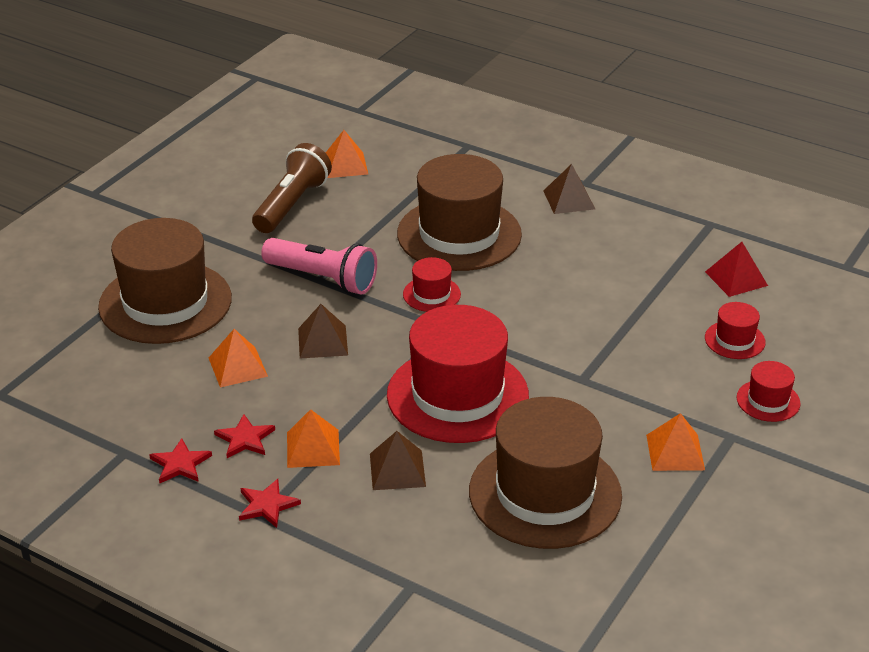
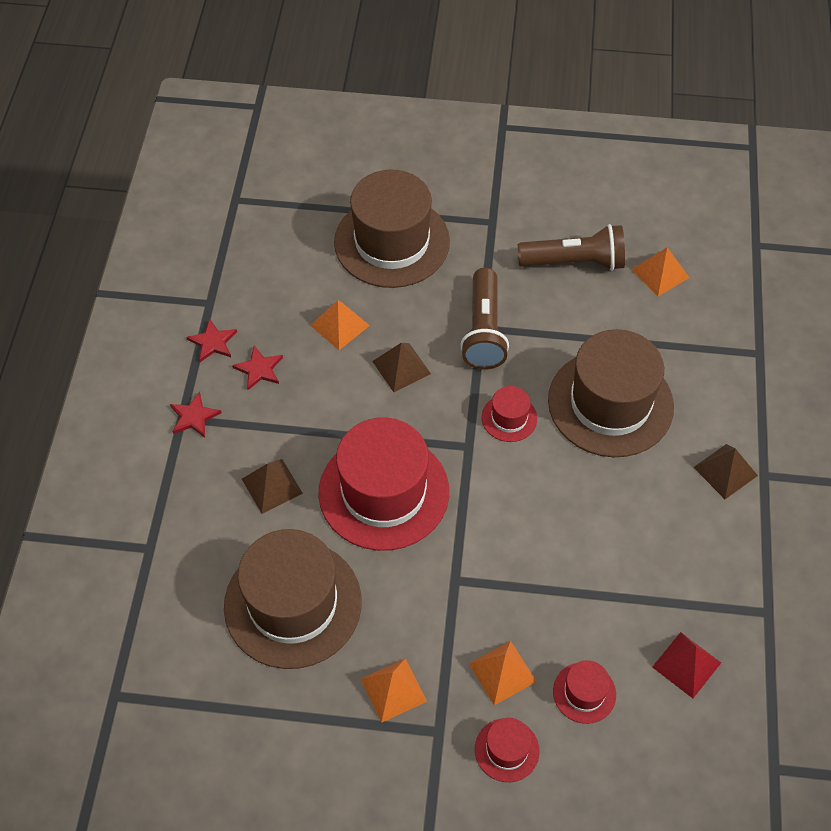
camera: 65 degrees right, 20 degrees up
pink flashlight [261,238,377,294] -> brown flashlight [460,268,509,370]
orange pyramid [287,409,340,468] -> orange pyramid moved to [469,641,537,705]

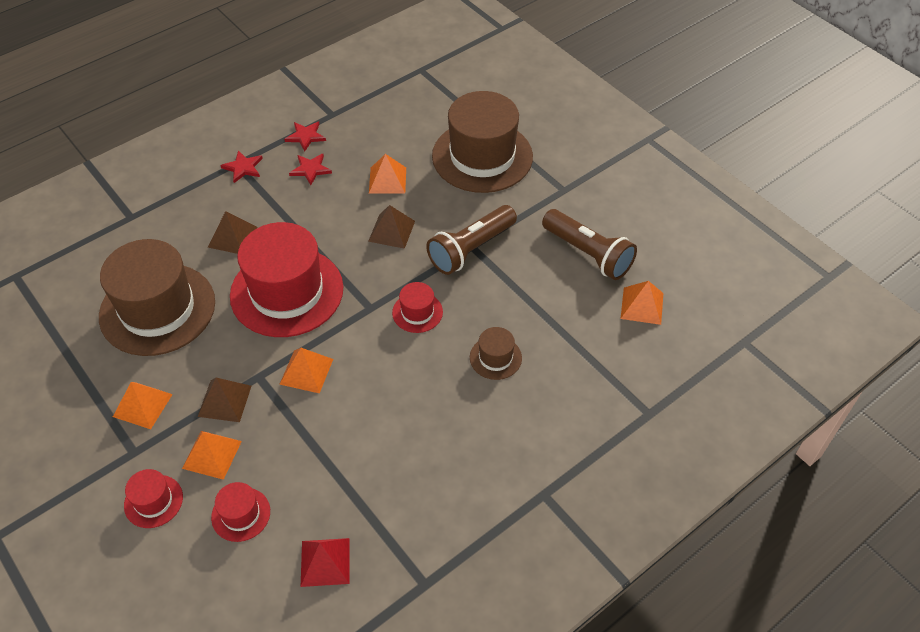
camera: 45 degrees right, 5 degrees down
brown hat [548,329,674,457] -> brown hat [470,327,522,380], size x0.44
brown pyramid [693,444,758,499] -> brown pyramid moved to [198,378,251,422]
none -> orange pyramid [279,348,333,393]

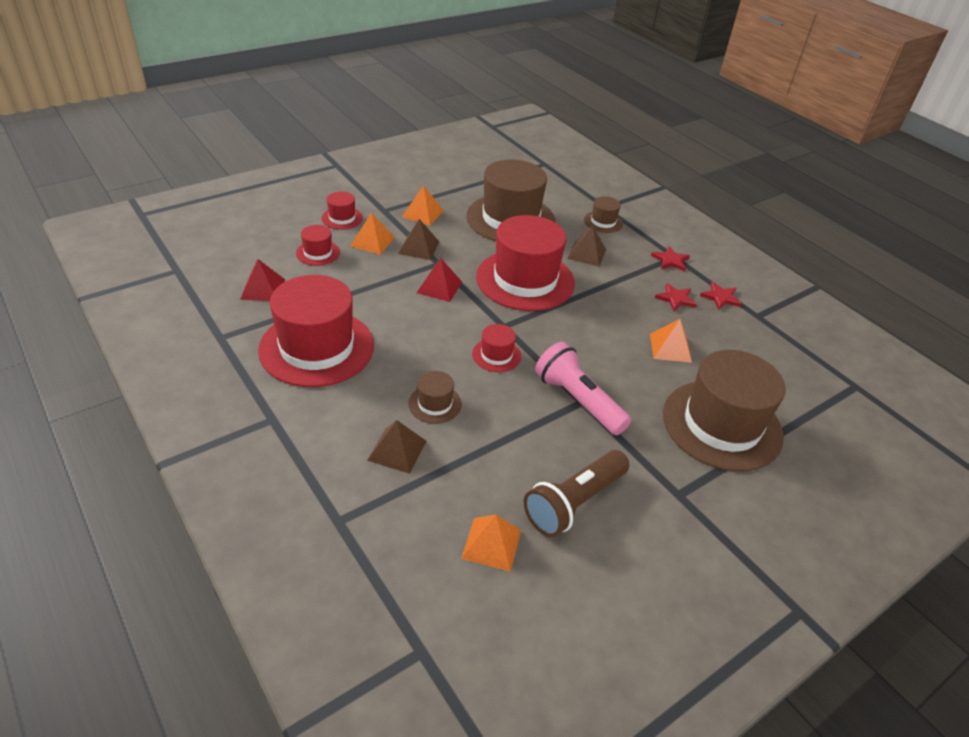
camera: 90 degrees right, 10 degrees down
orange pyramid [279,348,333,393] -> red pyramid [417,258,462,302]
brown pyramid [368,205,415,249] -> brown pyramid moved to [367,420,426,474]
brown flashlight [426,205,517,275] -> pink flashlight [535,342,631,435]
none -> red hat [258,275,374,387]
none -> brown hat [584,196,623,233]

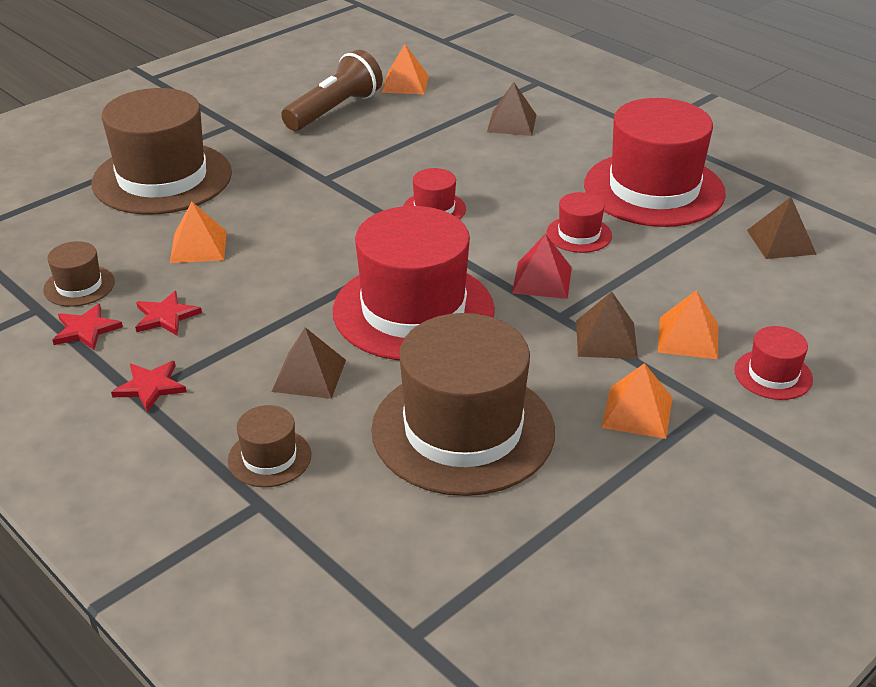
camera: 175 degrees right, 5 degrees down
red pyramid [240,259,285,301] -> brown pyramid [747,197,817,259]
red hat [296,225,340,266] -> red hat moved to [546,192,612,253]
brown hat [408,371,462,424] -> brown hat moved to [43,241,115,307]
pink flashlight [535,342,631,435] -> none

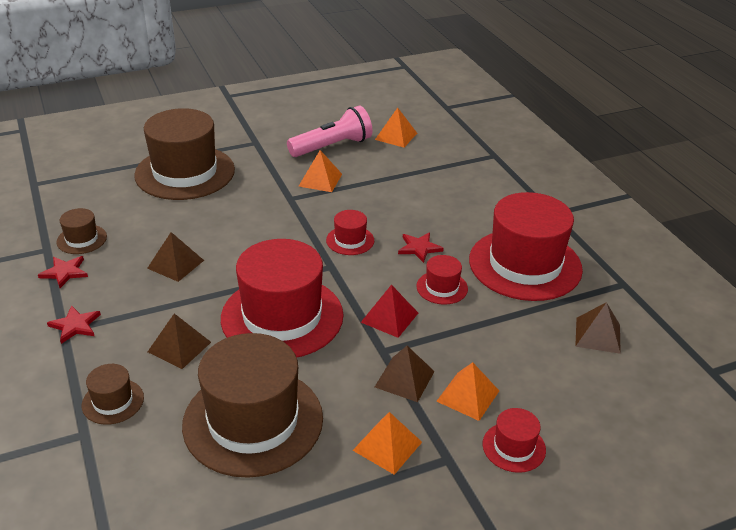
camera: 20 degrees right, 0 degrees up
red star [135,291,202,336] -> red star moved to [398,232,444,263]
orange pyramid [170,202,227,263] -> orange pyramid moved to [299,150,342,192]
brown flashlight [281,49,383,131] -> pink flashlight [287,105,372,157]
brown pyramid [487,82,536,136] -> brown pyramid moved to [147,232,204,282]

